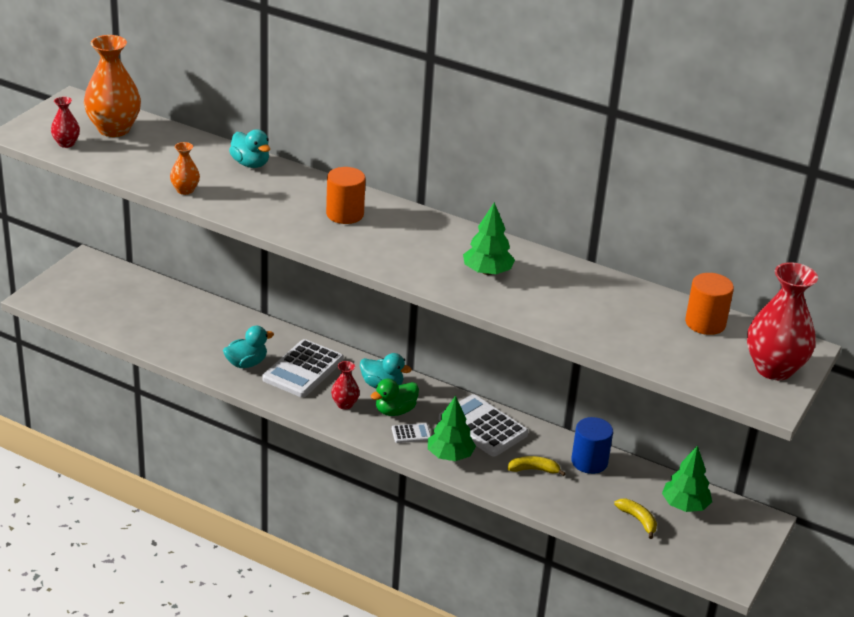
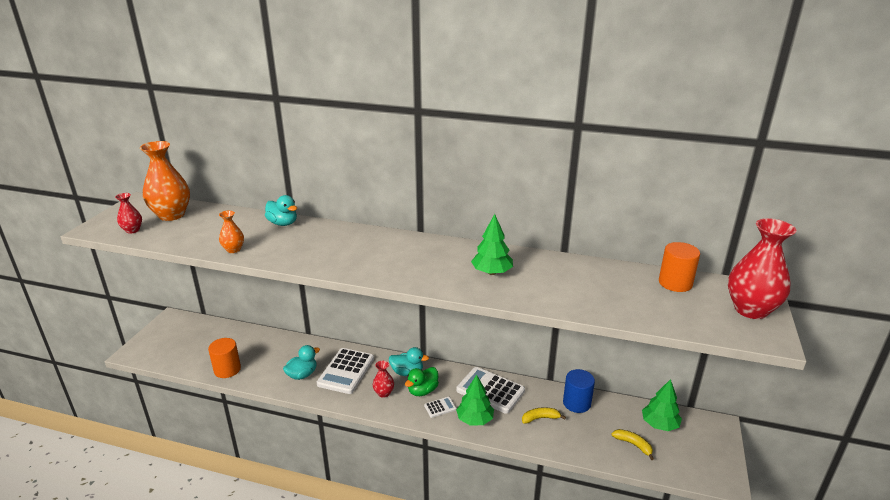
camera: 10 degrees left, 5 degrees down
orange cylinder [326,167,366,224] -> orange cylinder moved to [208,338,241,378]

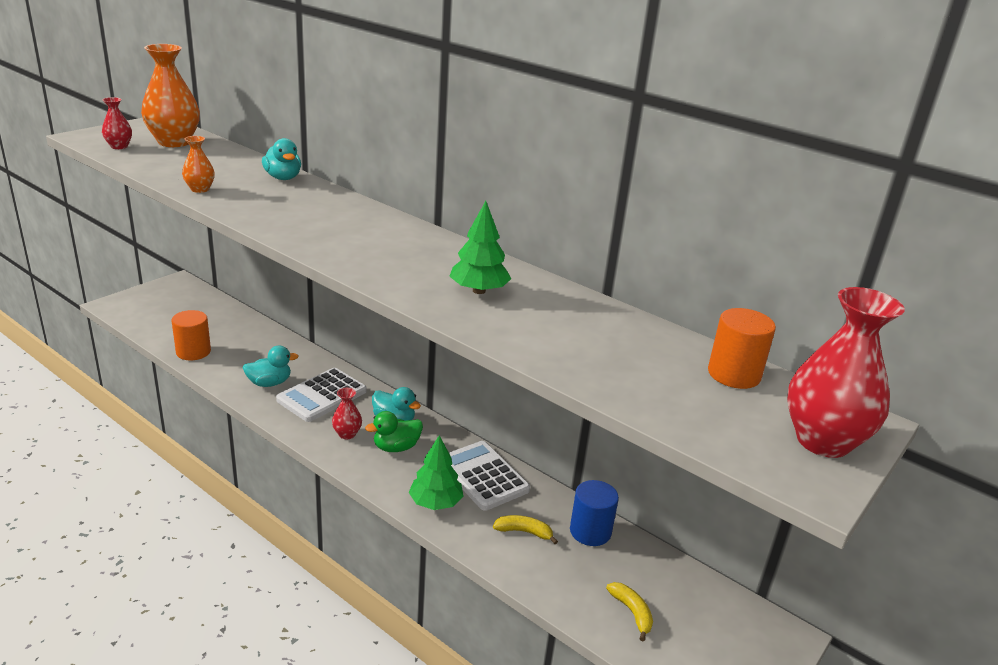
camera: 20 degrees right, 0 degrees up
white calculator [424,397,457,418] -> none
green tree [642,379,682,431] -> none

